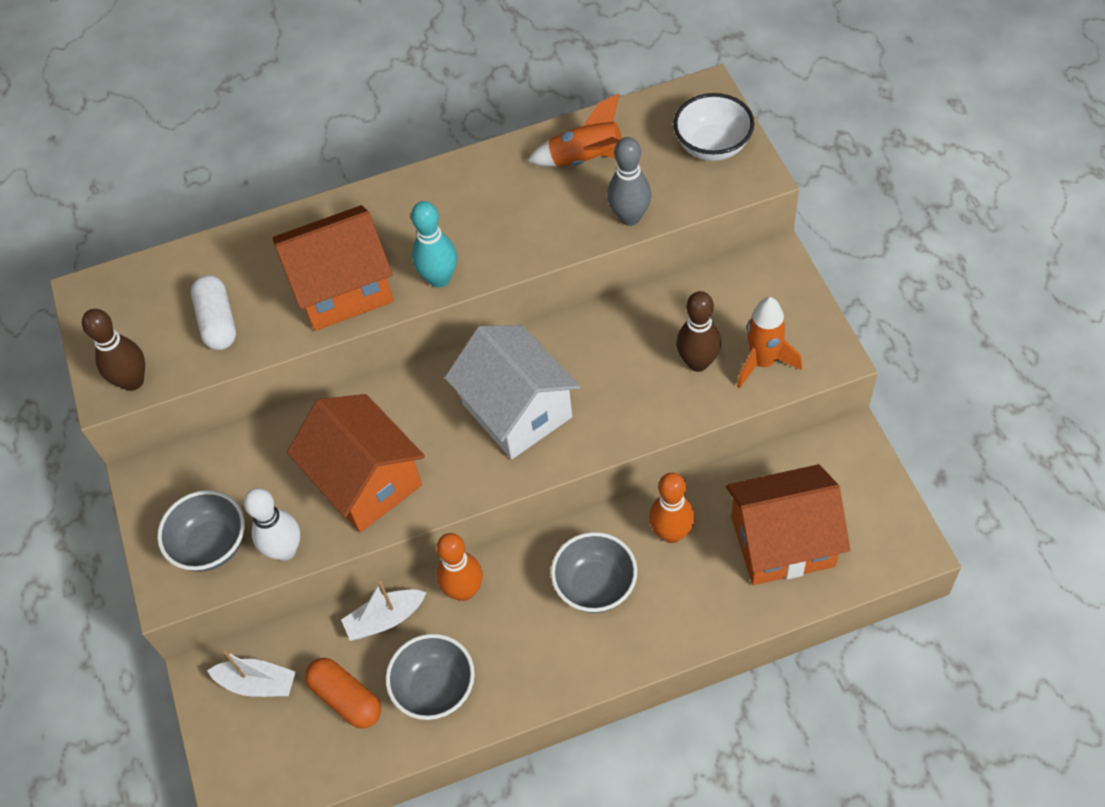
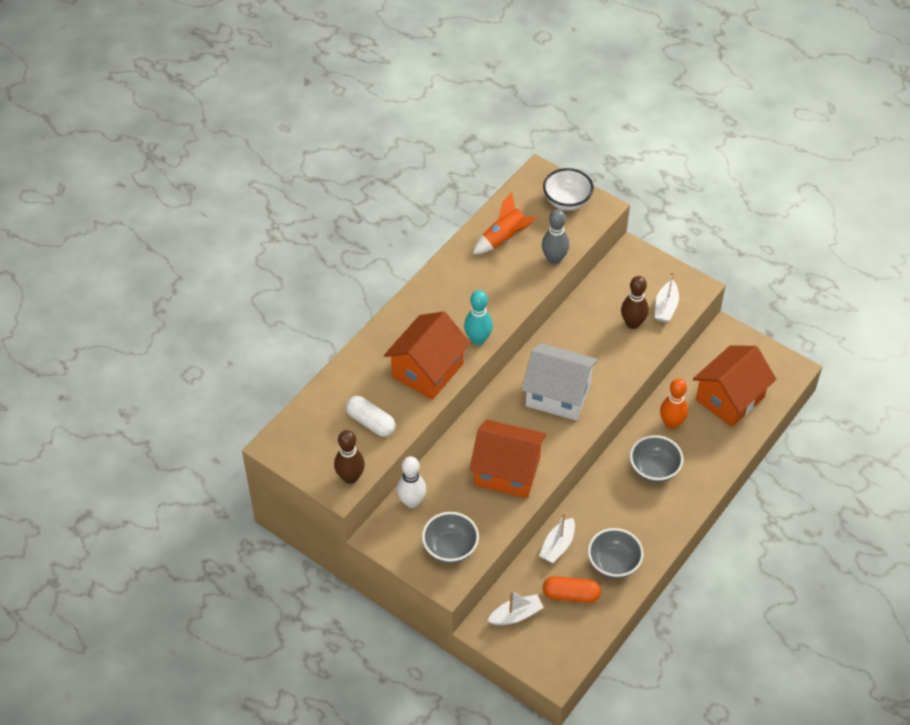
camera: 40 degrees left, 5 degrees down
white bowling pin [244,488,300,561] -> white bowling pin moved to [397,456,426,508]
orange bowling pin [437,533,483,601] -> none
orange rocket [737,297,802,389] -> white boat [655,272,679,323]

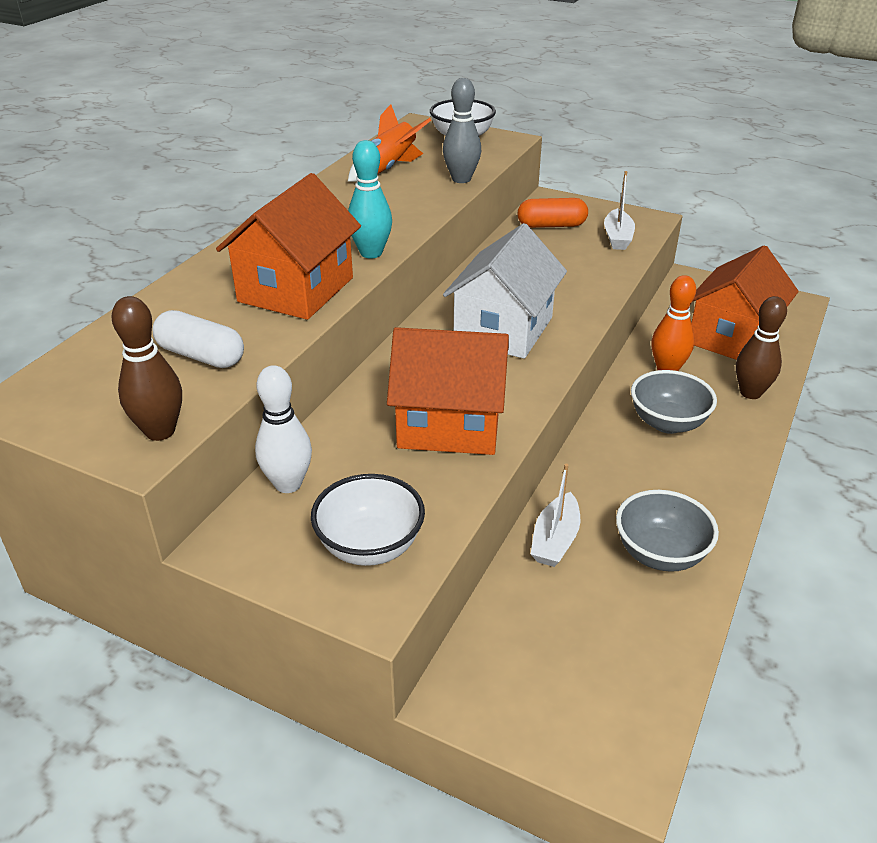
camera: 10 degrees left, 15 degrees down
grey bowl [422,512,479,563] -> white bowl [311,474,425,566]
white boat [488,591,544,625] -> none
white house [522,343,598,421] -> white house turned 75 degrees counterclockwise [443,223,567,359]
orange capsule [543,576,601,603] -> orange capsule moved to [518,198,588,228]
brown bowling pin [621,276,649,329] -> brown bowling pin moved to [736,296,787,399]

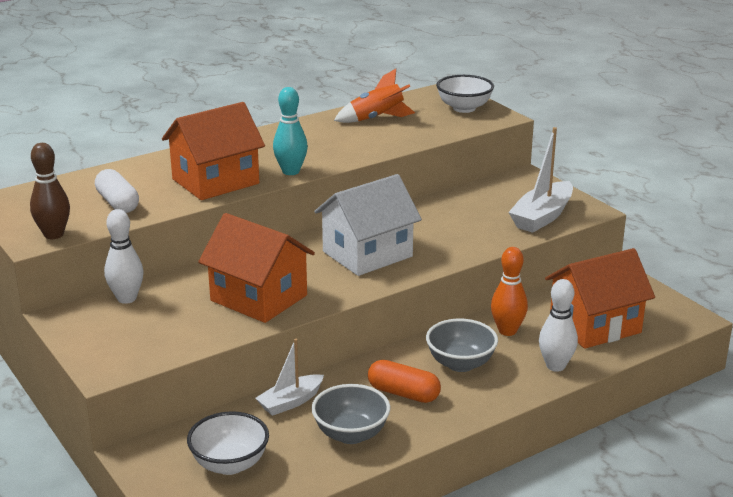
camera: 30 degrees right, 10 degrees down
white bowl [311,474,425,566] -> white bowl moved to [187,411,269,475]
grey bowling pin [443,78,481,183] -> none
orange capsule [518,198,588,228] -> orange capsule moved to [368,360,441,403]
white boat [604,171,635,250] -> white boat [508,127,573,233], size x1.54
brown bowling pin [736,296,787,399] -> white bowling pin [539,279,578,372]

